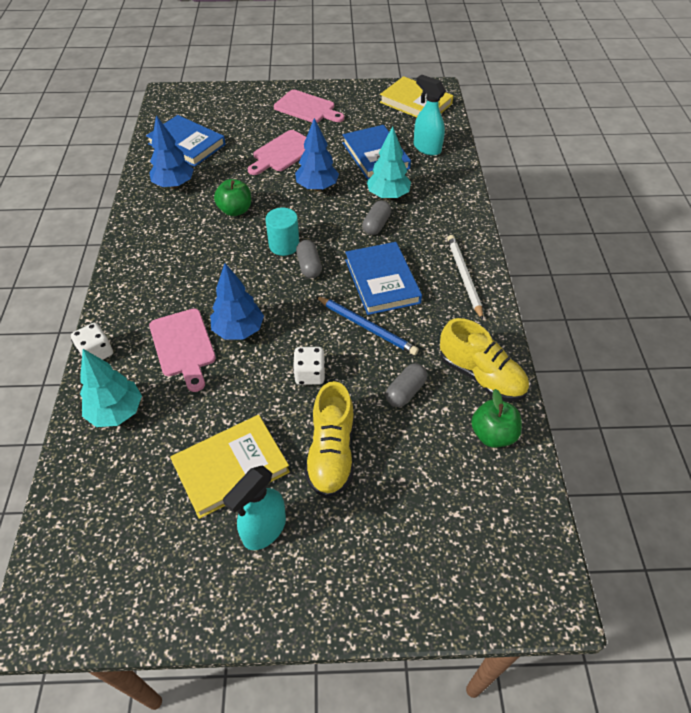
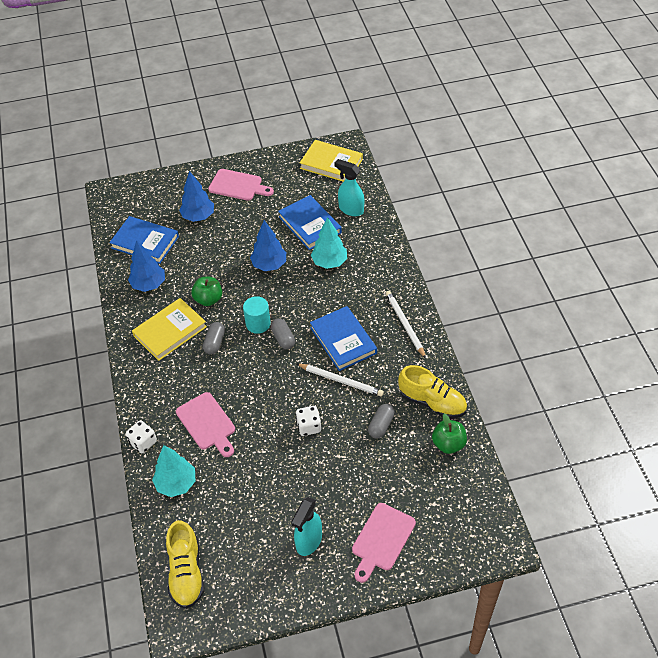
camera: 10 degrees left, 0 degrees up
yellow book [170,415,290,519] -> yellow book moved to [132,298,207,361]
blue tree [210,263,264,340] -> blue tree moved to [179,171,214,222]
pink cutting board [248,130,306,175] -> pink cutting board moved to [352,503,416,583]
yellow shoe [305,381,354,498] -> yellow shoe moved to [166,520,205,609]
blue pencil [316,296,419,355] -> white pencil [297,364,384,396]
grey capsule [362,200,391,235] -> grey capsule moved to [203,322,225,355]

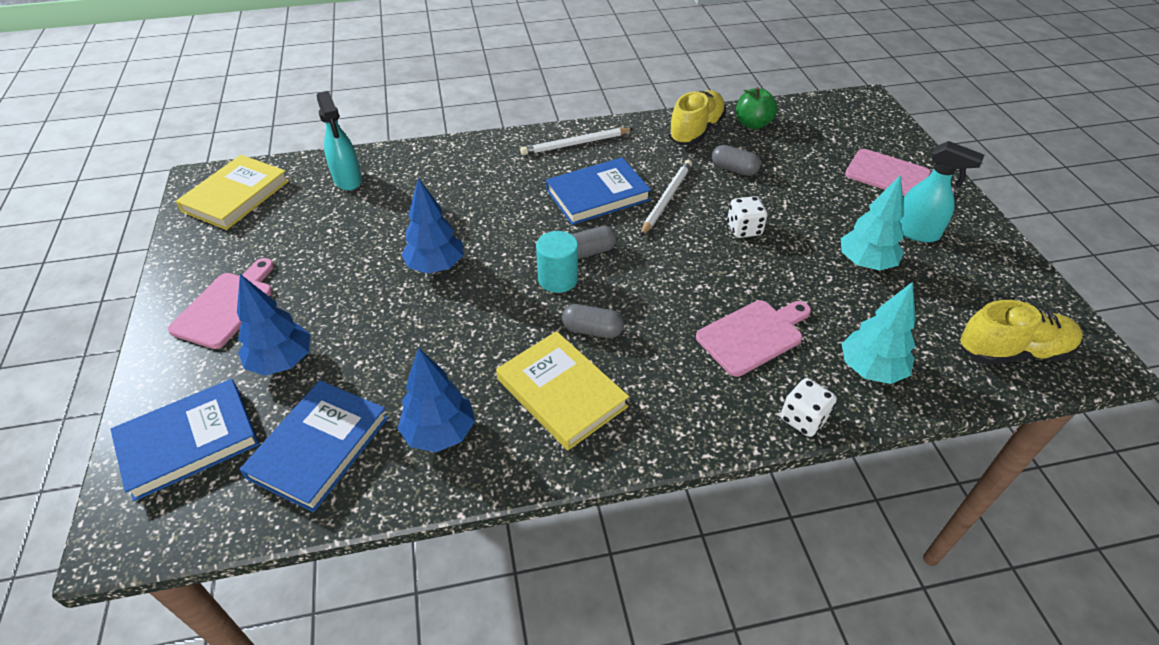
camera: 90 degrees left, 5 degrees down
green apple [191,277,222,306] -> none
blue book [278,195,342,250] -> blue book moved to [110,379,259,501]
turquoise tree [311,217,347,269] -> turquoise tree moved to [841,175,904,271]
turquoise spray bottle [335,159,364,216] -> turquoise spray bottle turned 60 degrees counterclockwise [317,91,362,191]

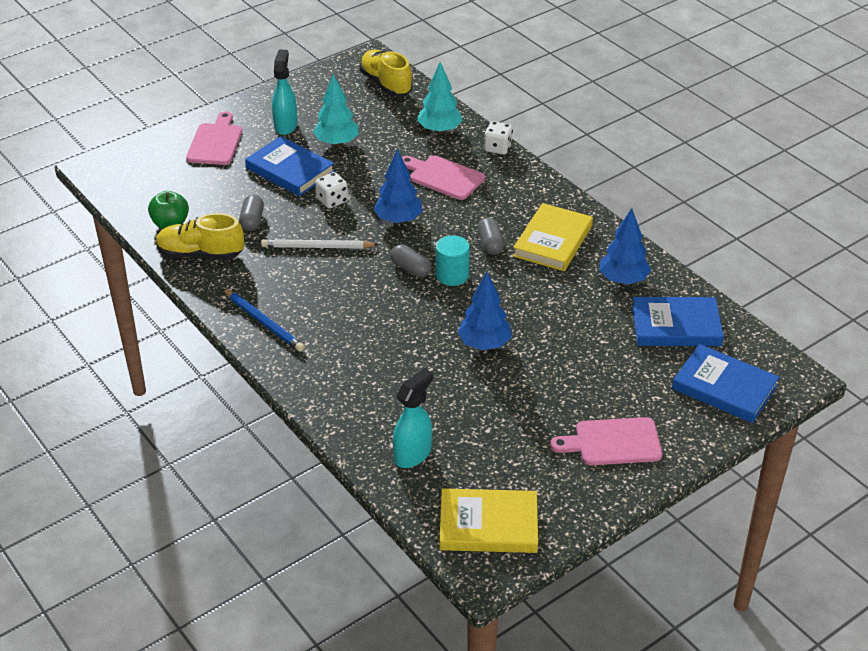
camera: 115 degrees left, 5 degrees down
blue tree [237,274,310,376] -> blue tree moved to [374,149,422,224]
white pencil [520,128,633,155] -> blue pencil [223,289,305,352]
blue book [546,157,651,225] -> blue book moved to [245,136,335,196]

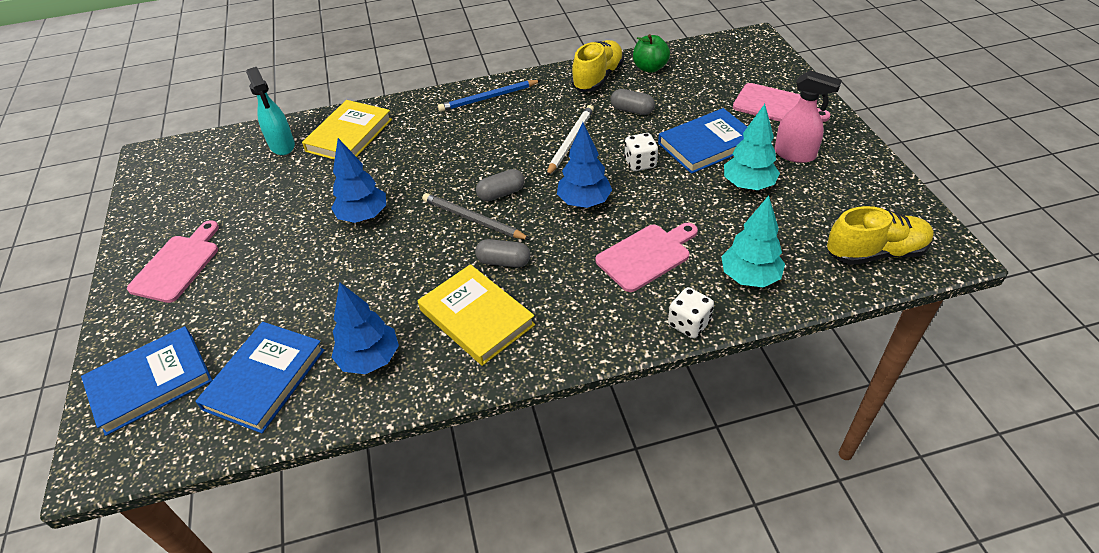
camera: 115 degrees right, 5 degrees up
turquoise spray bottle [272,49,298,135] -> pink spray bottle [774,70,842,163]
turquoise cylinder [436,235,470,286] -> grey pencil [422,193,531,240]
yellow book [440,488,538,553] -> yellow book moved to [302,100,392,160]

